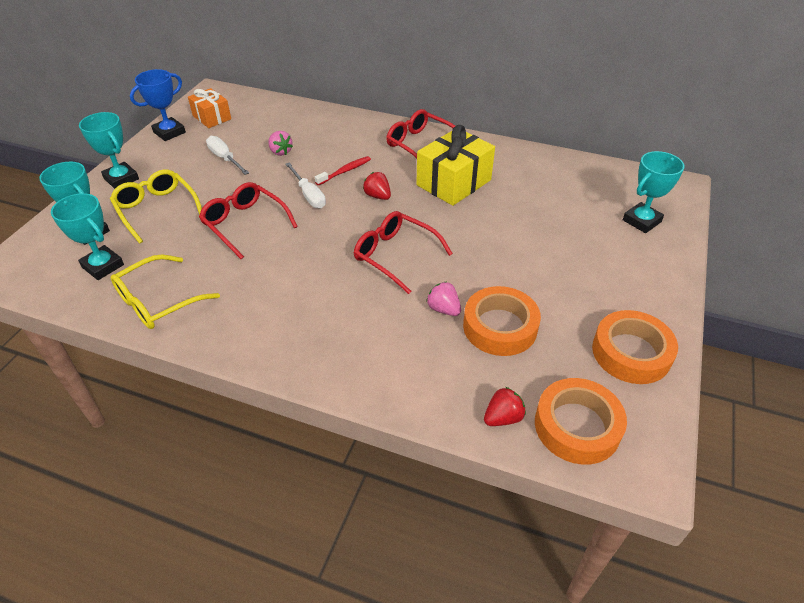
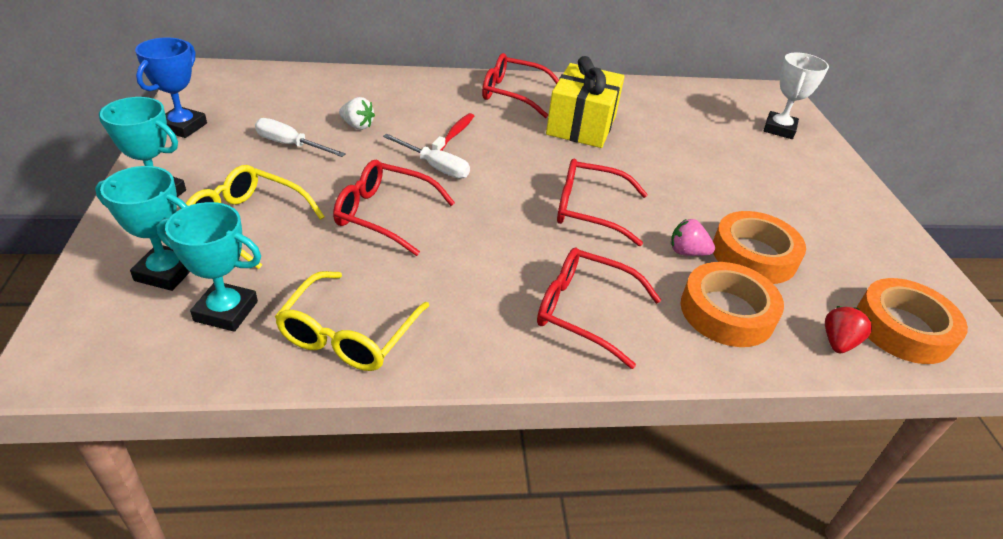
camera: 30 degrees left, 5 degrees down
orange gift [188,88,231,128] -> none
pink strawberry [268,131,293,156] -> white strawberry [339,97,375,130]
red strawberry [363,172,391,200] -> none
orange tape [592,310,678,384] -> orange tape moved to [681,262,784,347]
turquoise trophy [623,151,685,233] -> white trophy [764,52,829,139]
none -> red glasses [537,248,661,369]

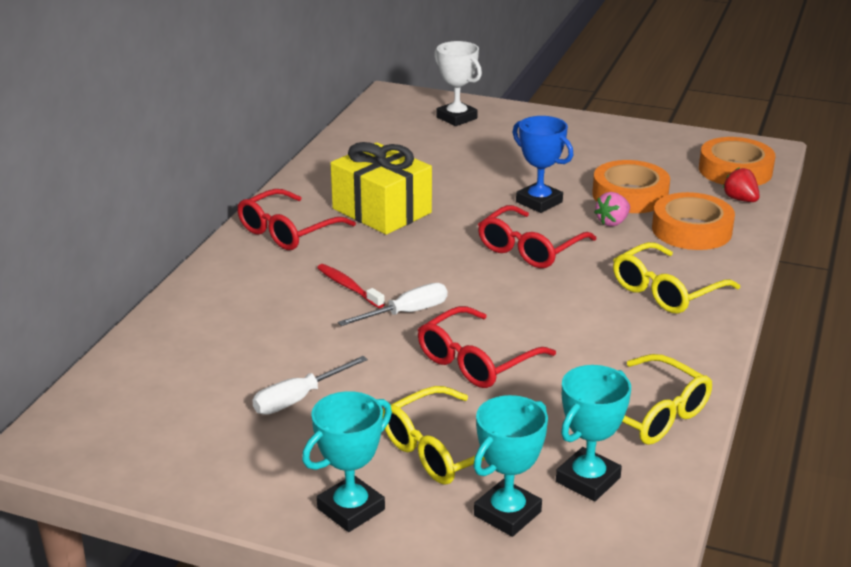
camera: 60 degrees left, 10 degrees down
blue trophy [135,37,207,138] -> blue trophy moved to [513,116,573,213]
white strawberry [339,97,375,130] -> none
red glasses [537,248,661,369] -> yellow glasses [613,242,740,313]

